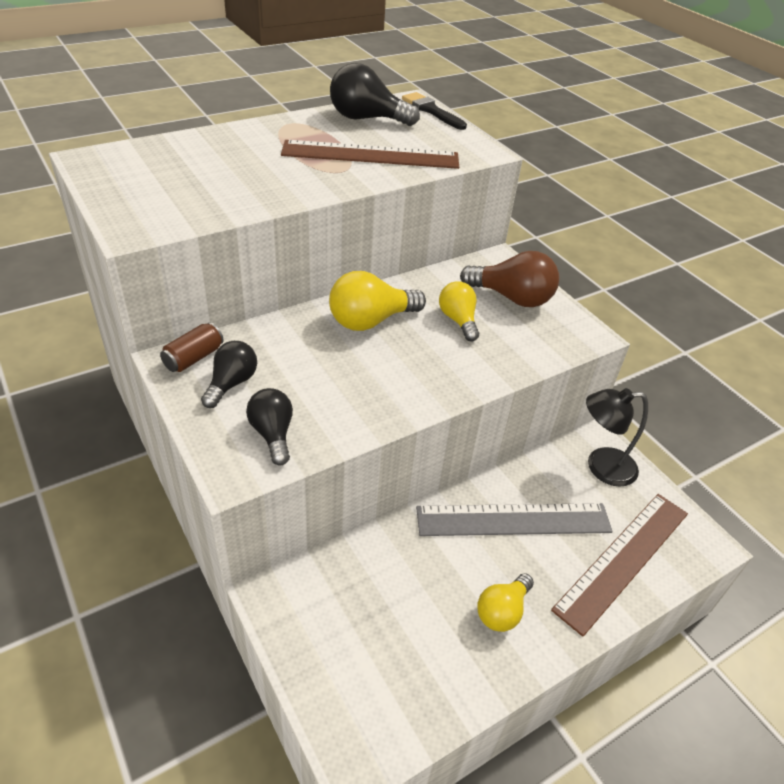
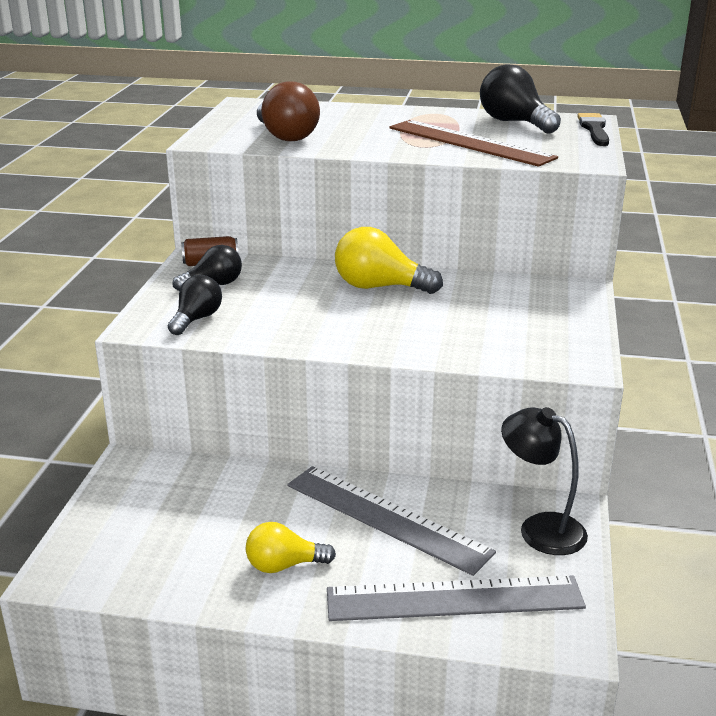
camera: 45 degrees right, 15 degrees down
yellow light bulb [439,281,479,341] -> none
brown light bulb [460,251,559,307] -> brown light bulb moved to [257,82,320,141]
brown ruler [551,494,688,637] -> grey ruler [327,575,586,621]

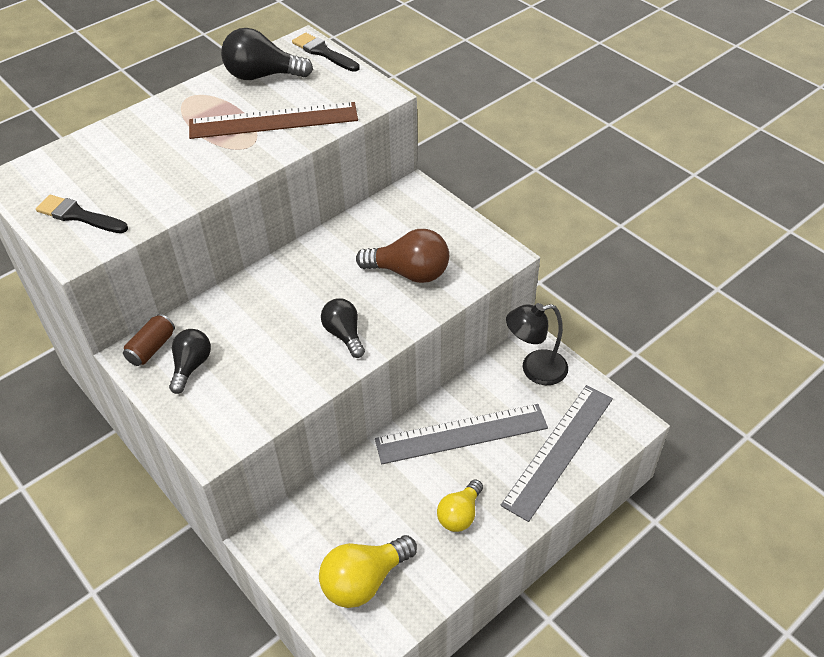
camera: 50 degrees left, 20 degrees up
black light bulb [168,275,222,335] -> black light bulb moved to [321,298,365,358]
brown light bulb [257,82,320,141] -> brown light bulb moved to [356,229,449,283]
yellow light bulb [335,227,443,294] -> yellow light bulb moved to [319,535,417,608]
none -> black brush [36,195,128,233]

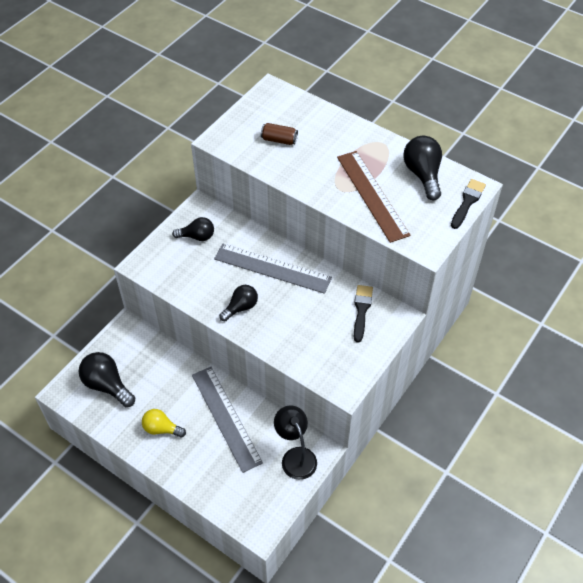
camera: 75 degrees right, 5 degrees up
black brush [36,195,128,233] -> black brush moved to [354,285,373,342]
brown can [123,314,175,366] -> brown can moved to [261,123,298,145]
yellow light bulb [319,535,417,608] -> black light bulb [78,352,135,407]
brown light bulb [356,229,449,283] -> none
grey ruler [501,385,613,522] -> grey ruler moved to [214,244,332,294]

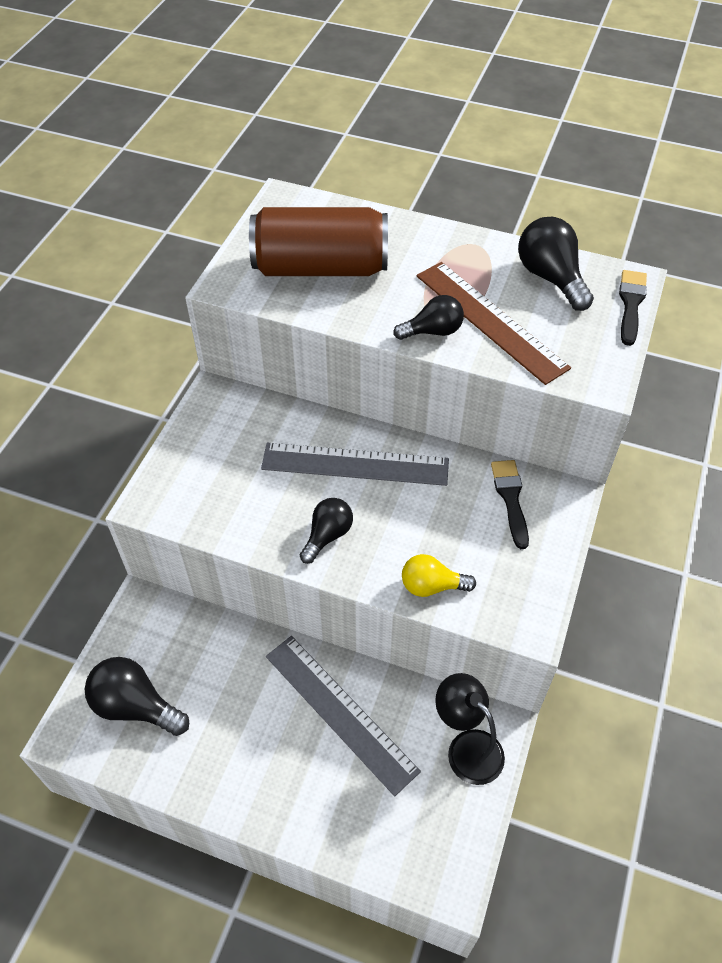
camera: 15 degrees left, 0 degrees up
yellow light bulb [142,409,186,438] -> yellow light bulb moved to [402,554,476,597]
black light bulb [172,217,214,241] -> black light bulb moved to [393,295,464,340]
brown can [261,123,298,145] -> brown can [249,207,388,276], size x2.44

